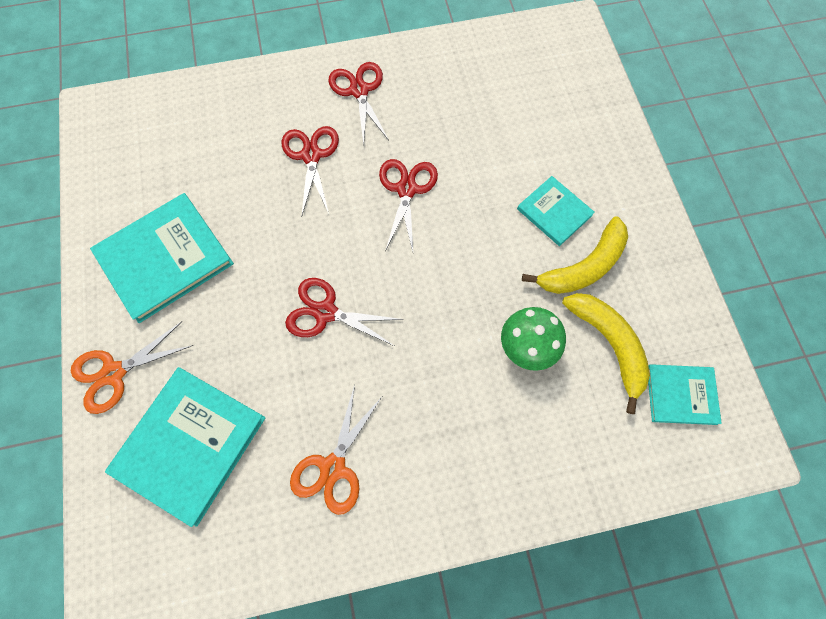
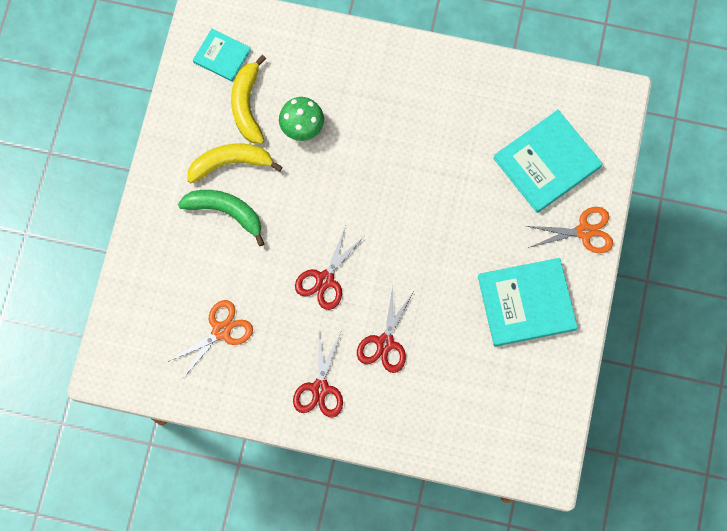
camera: 155 degrees left, 5 degrees up
red scissors [285,278,404,346] -> none
orange scissors [290,385,382,515] -> orange scissors moved to [168,300,253,378]
turquoise book [517,176,595,246] -> green banana [178,190,264,246]

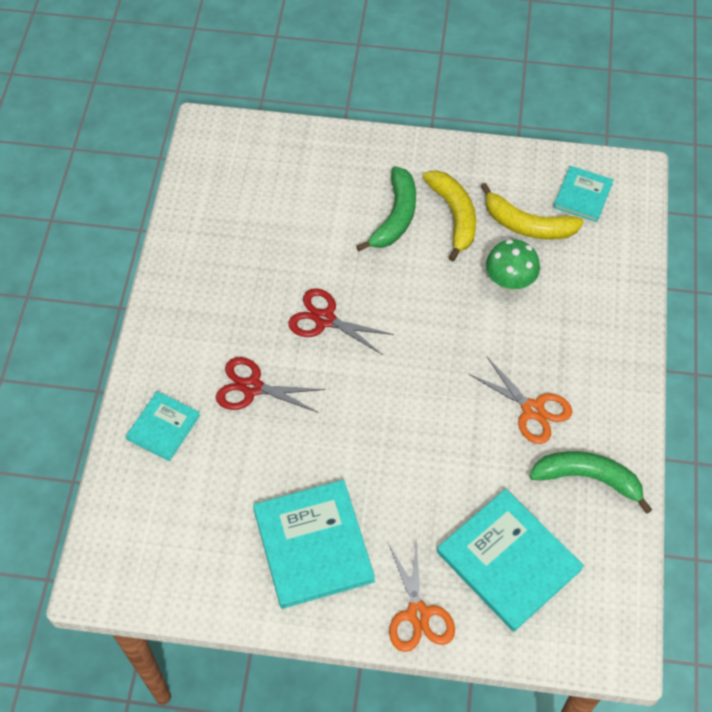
camera: 85 degrees right, 15 degrees down
orange scissors [168,300,253,378] -> orange scissors moved to [469,356,572,444]
yellow banana [231,55,266,144] -> yellow banana turned 150 degrees counterclockwise [480,183,584,240]
red scissors [293,332,343,418] -> none
none -> turquoise book [126,391,200,461]
none -> green banana [529,451,652,514]

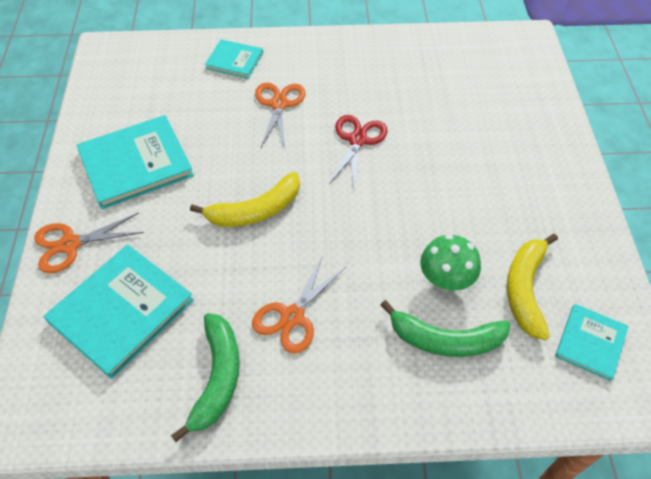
camera: 80 degrees right, 5 degrees down
red scissors [216,357,326,413] -> orange scissors [255,83,306,148]
green banana [356,166,416,251] -> green banana moved to [381,300,511,357]
yellow banana [423,170,476,261] -> yellow banana moved to [190,172,300,227]
turquoise book [553,166,614,222] -> turquoise book turned 75 degrees counterclockwise [555,304,629,381]

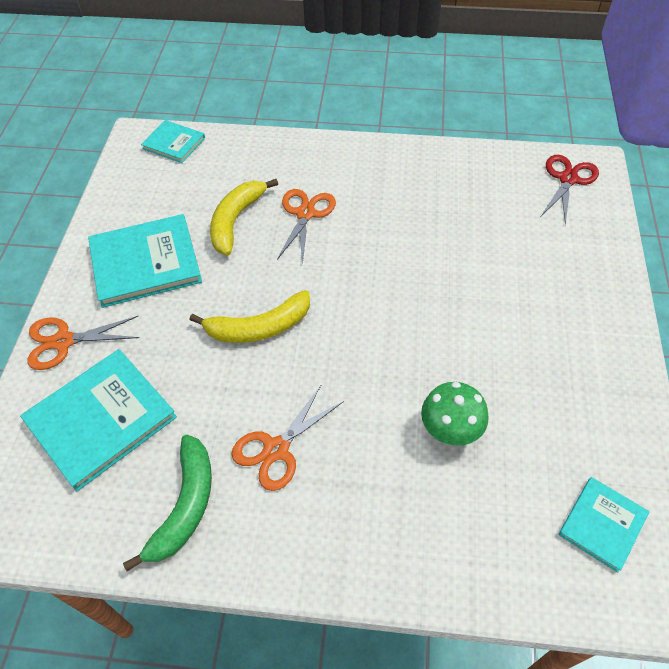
camera: 10 degrees right, 0 degrees up
turquoise book [205,39,263,79] -> turquoise book moved to [141,120,205,163]
red scissors [329,115,388,187] -> red scissors moved to [541,155,599,225]
green banana [381,300,511,357] -> none
yellow banana [507,234,558,340] -> yellow banana moved to [210,179,278,255]

